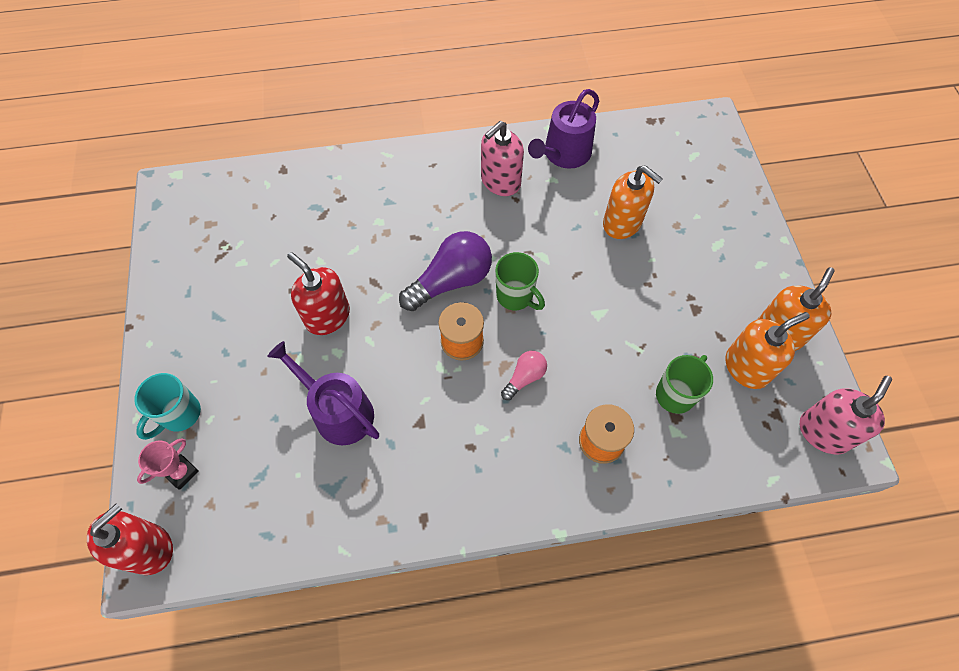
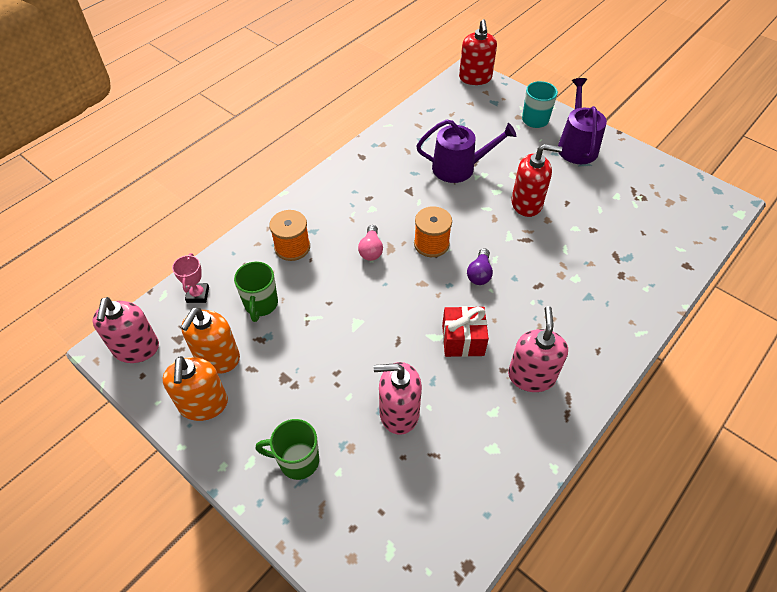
camera: 140 degrees right, 10 degrees down
pink trophy [137,438,199,490] -> pink trophy moved to [172,253,209,303]
purple light bulb [399,231,492,311] -> purple light bulb [467,248,493,285], size x0.52
green mug [495,252,545,310] -> green mug moved to [255,419,319,480]
purple watering can [528,89,599,169] -> purple watering can moved to [558,78,607,164]
orange soap dispenser [603,165,663,239] -> pink soap dispenser [374,362,422,435]
none -> red gift [442,306,489,357]

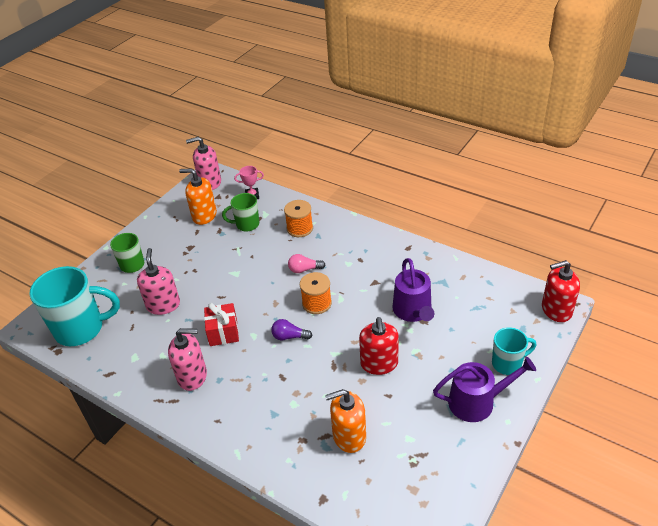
camera: 85 degrees right, 10 degrees down
orange soap dispenser [163,356,228,421] -> orange soap dispenser moved to [325,389,366,453]
none -> turquoise mug [30,266,120,346]

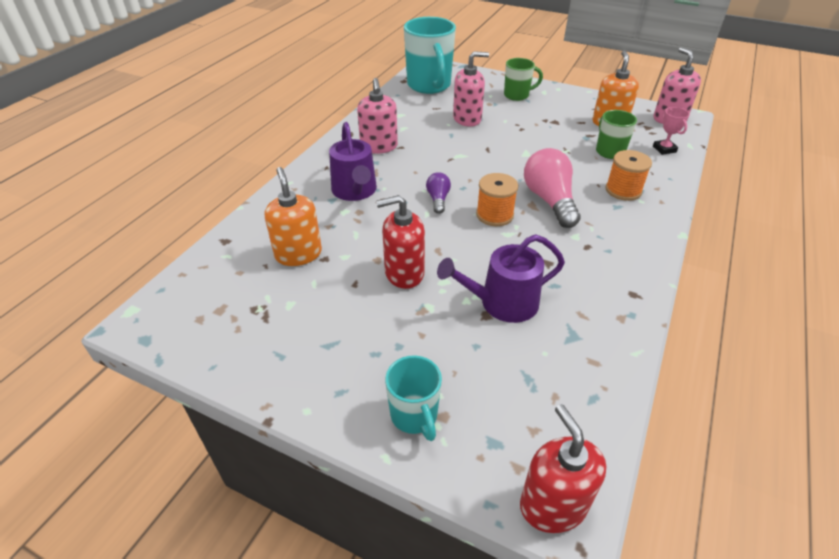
camera: 80 degrees right, 0 degrees up
red gift [204,303,239,346] -> none
pink light bulb [288,254,325,273] -> pink light bulb [524,148,580,228], size x1.91
purple watering can [433,357,536,422] -> purple watering can moved to [329,122,377,201]

